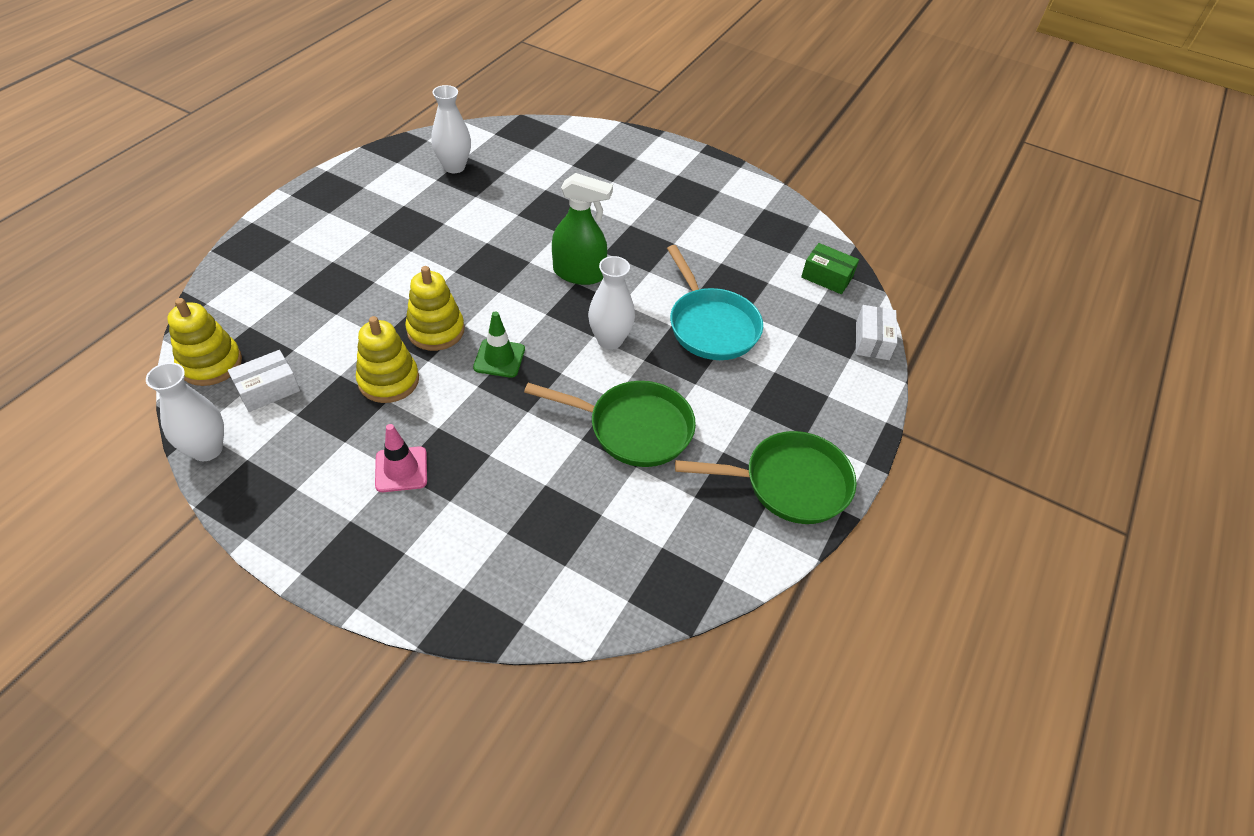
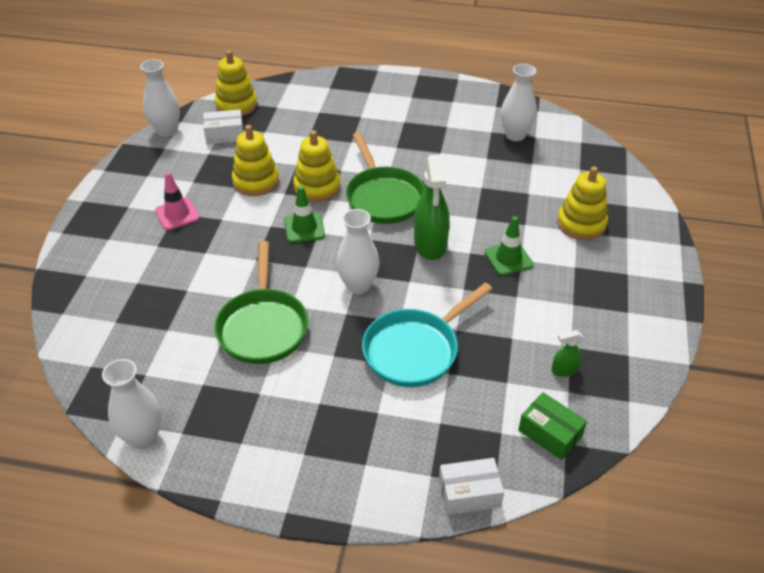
camera: 75 degrees right, 5 degrees down
white box [228,350,300,412] -> white box turned 45 degrees counterclockwise [203,109,244,144]
green pan [675,431,857,524] -> green pan moved to [346,132,425,224]
green box [801,243,859,294] -> green box turned 60 degrees counterclockwise [518,392,587,460]
none -> white vase [102,359,162,449]
none -> green traffic cone [485,216,533,276]
none -> green spray bottle [552,330,583,377]
none -> yellow stacking toy [557,166,608,240]

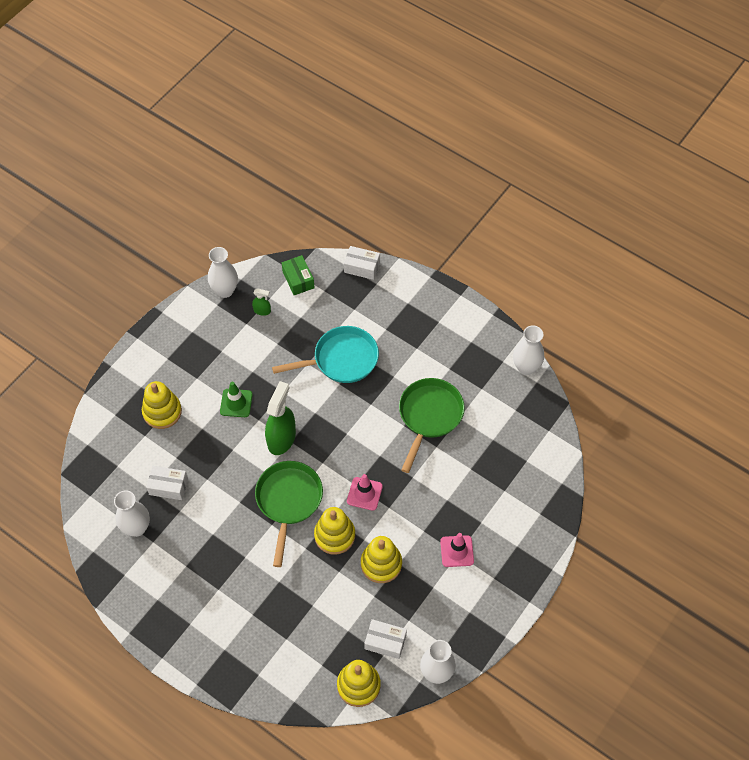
camera: 155 degrees left, 15 degrees up
green traffic cone [284,186,325,243] -> pink traffic cone [347,474,383,511]
white vase [336,209,380,294] -> white vase moved to [208,247,238,298]
none -> white box [146,466,188,500]

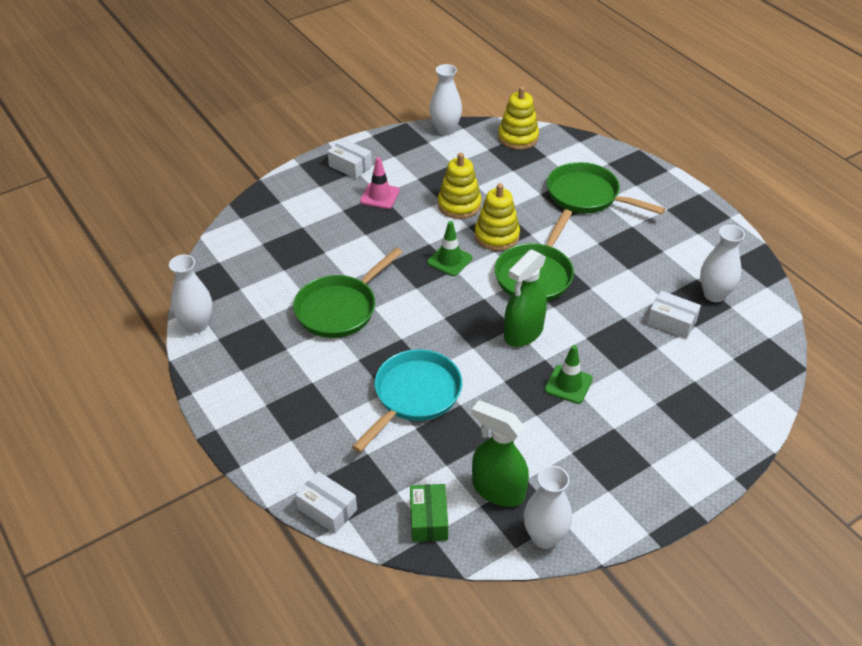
camera: 160 degrees left, 15 degrees down
yellow stacking toy [142,381,182,429] -> none
green spray bottle [252,288,271,316] -> green spray bottle [472,400,529,507], size x2.11
turquoise pan [272,326,379,383] -> turquoise pan turned 120 degrees clockwise [352,349,462,452]
pink traffic cone [347,474,383,511] -> green traffic cone [427,221,472,276]
white box [364,619,407,659] -> white box moved to [328,139,372,179]
none -> green pan [547,162,665,215]

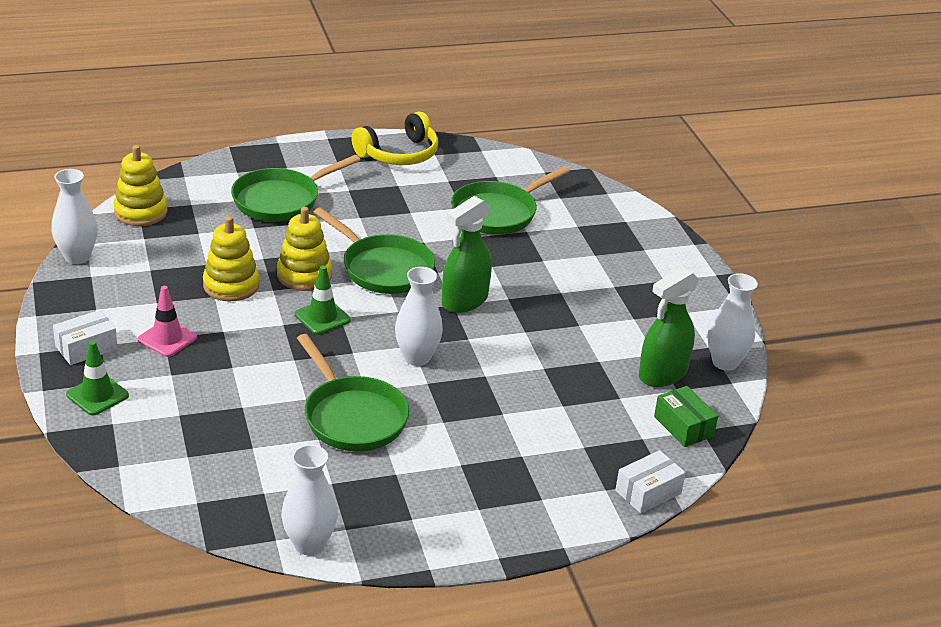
camera: 75 degrees left, 10 degrees down
turquoise pan [352,349,462,452] -> none
green box [410,484,448,542] -> green box turned 45 degrees clockwise [654,386,718,447]
green spray bottle [504,249,547,347] -> green spray bottle turned 75 degrees clockwise [442,196,492,313]
green traffic cone [545,345,593,404] -> green traffic cone moved to [66,341,129,416]
white box [647,291,701,339] -> green pan [451,166,570,235]
white vase [700,225,745,302] -> white vase moved to [395,267,443,366]
none -> yellow headphones [351,111,438,165]

